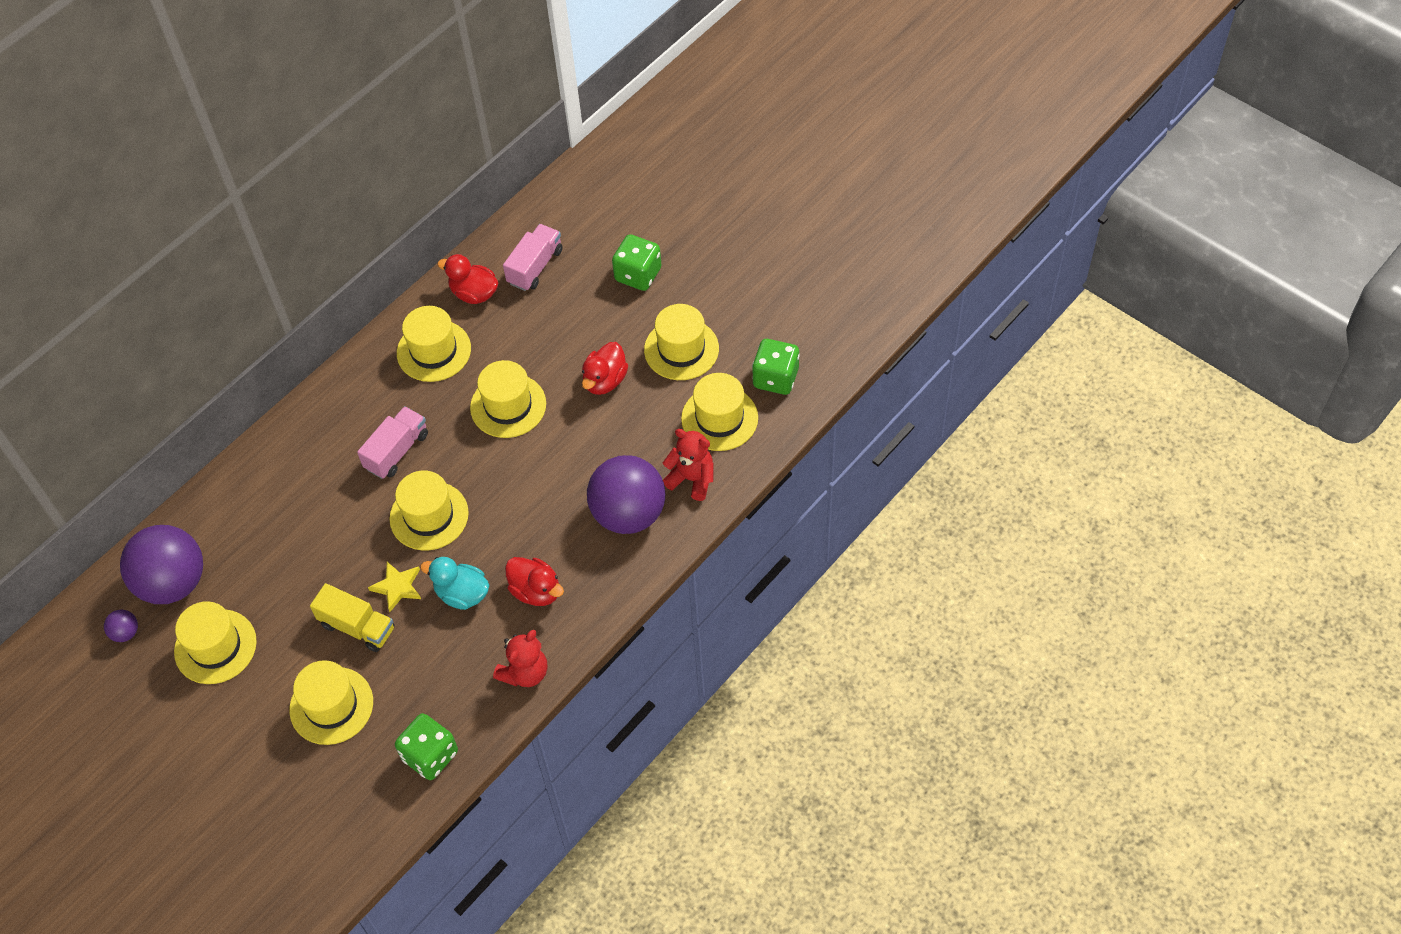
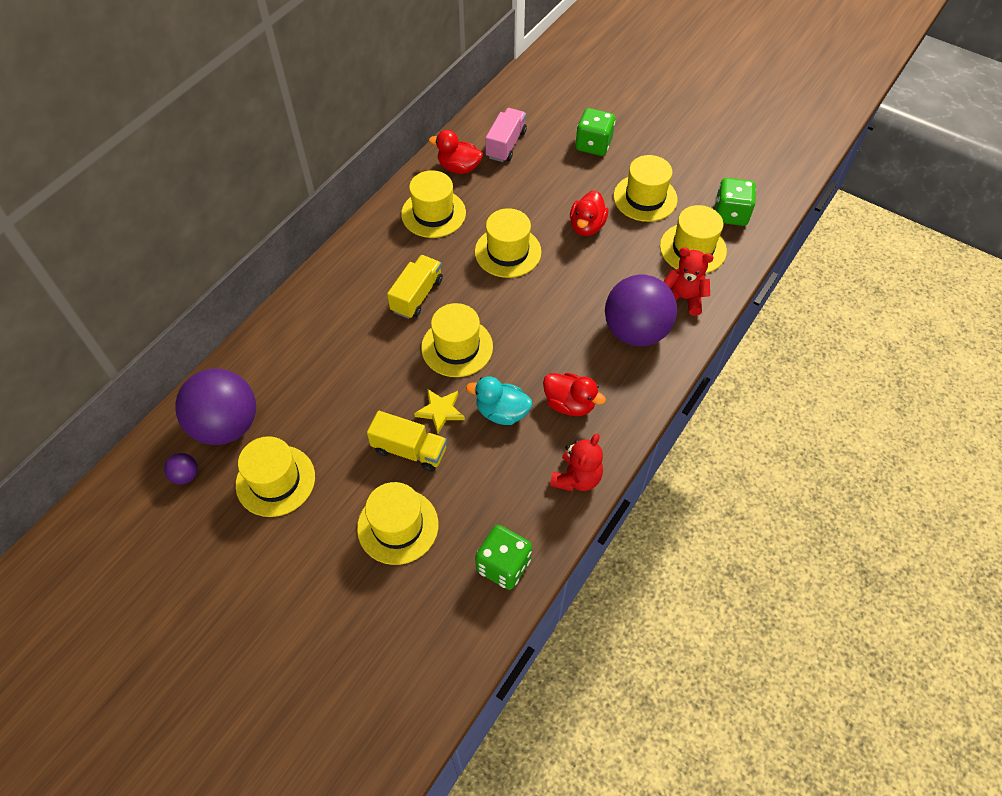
camera: 10 degrees left, 0 degrees up
pink truck [357,406,428,479] -> yellow truck [387,255,443,319]

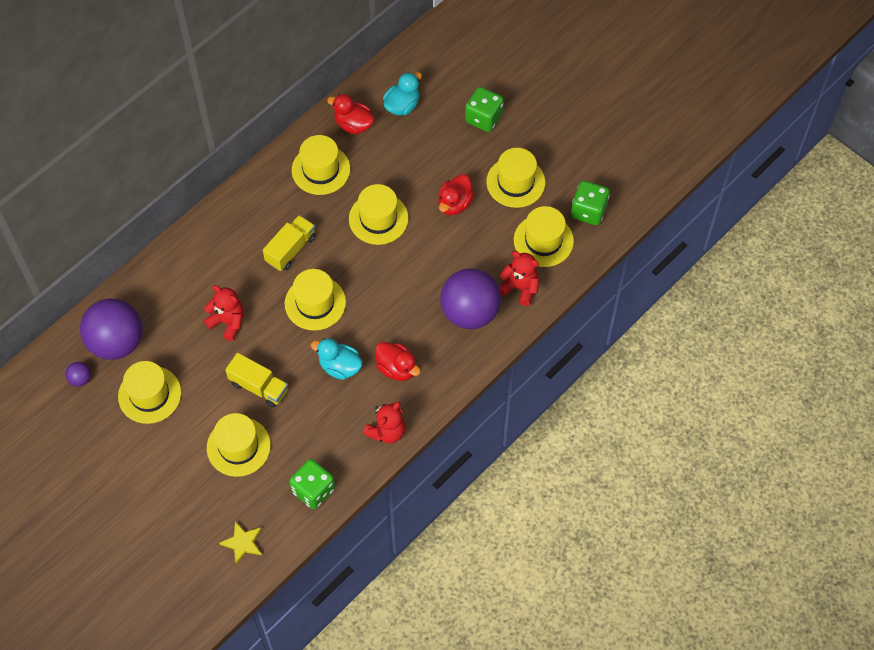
camera: 10 degrees right, 5 degrees up
yellow star [414,389,465,434] -> yellow star moved to [219,521,262,565]
pink truck [485,108,527,162] -> turquoise duck [383,72,422,116]
none -> red teddy bear [204,285,244,341]

